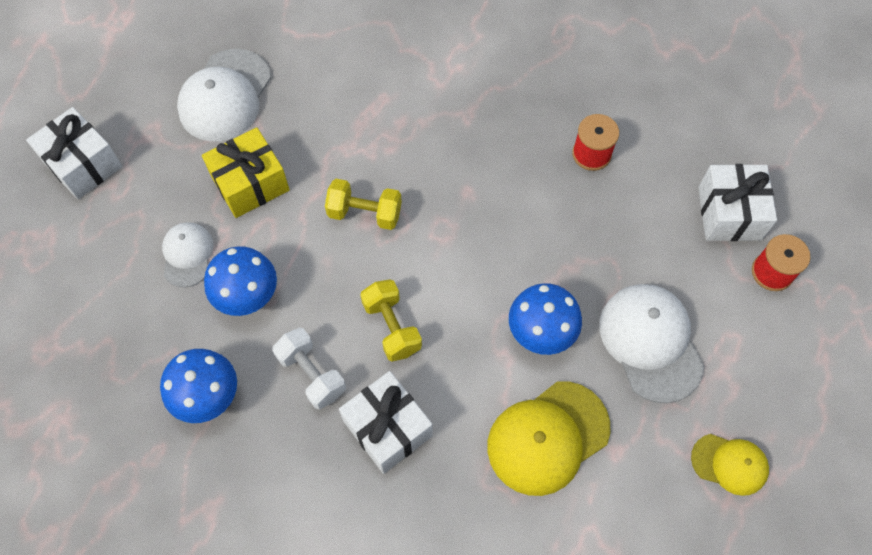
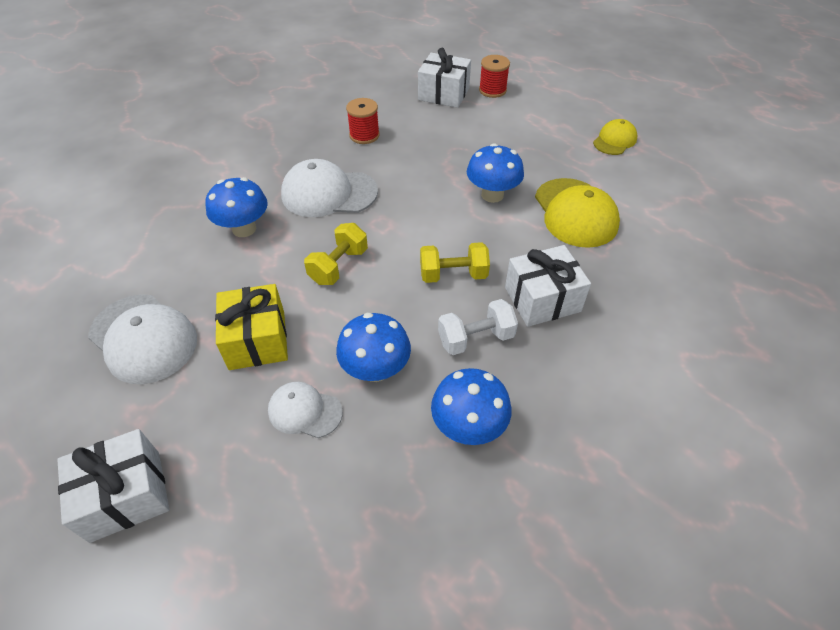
camera: 70 degrees left, 15 degrees down
white cap [599,284,705,403] -> white cap moved to [281,159,378,217]
none -> blue mushroom [205,177,268,237]

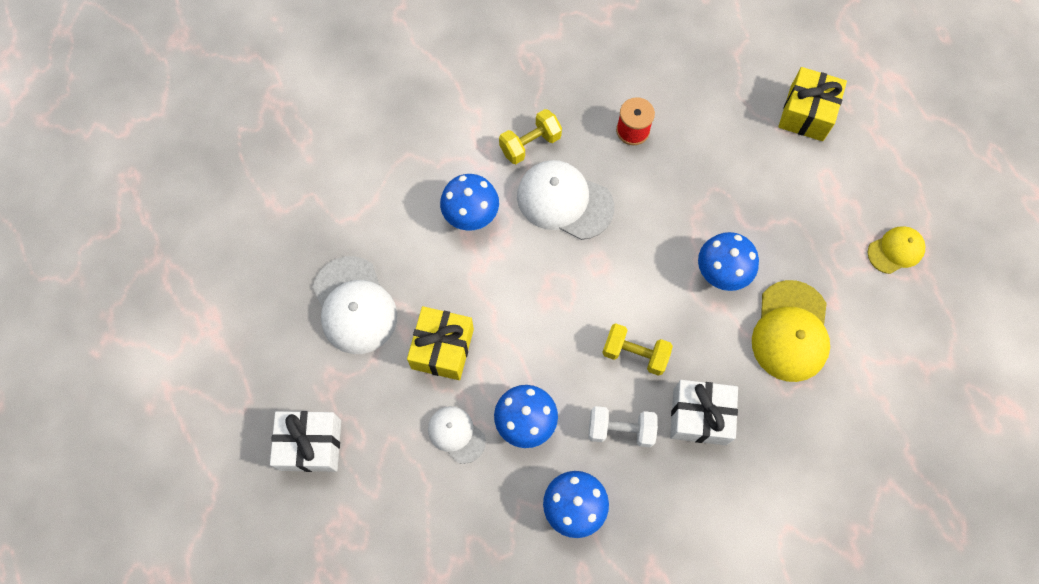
camera: 25 degrees right, 20 degrees up
yellow dumbbell [304,223,368,285] -> yellow dumbbell moved to [499,109,562,164]
white gift [418,48,471,108] -> none
red spool [479,55,510,98] -> yellow gift [778,67,847,141]

